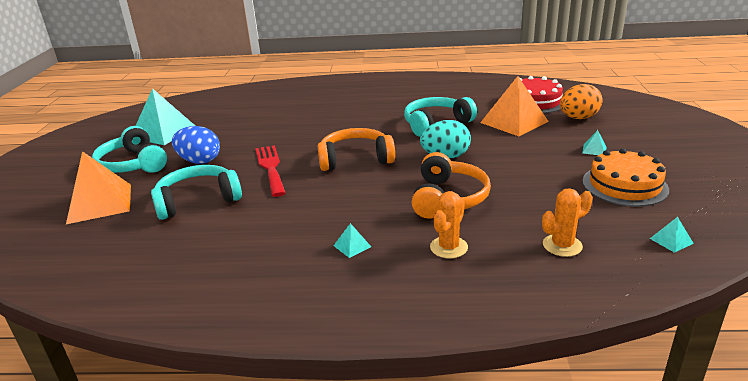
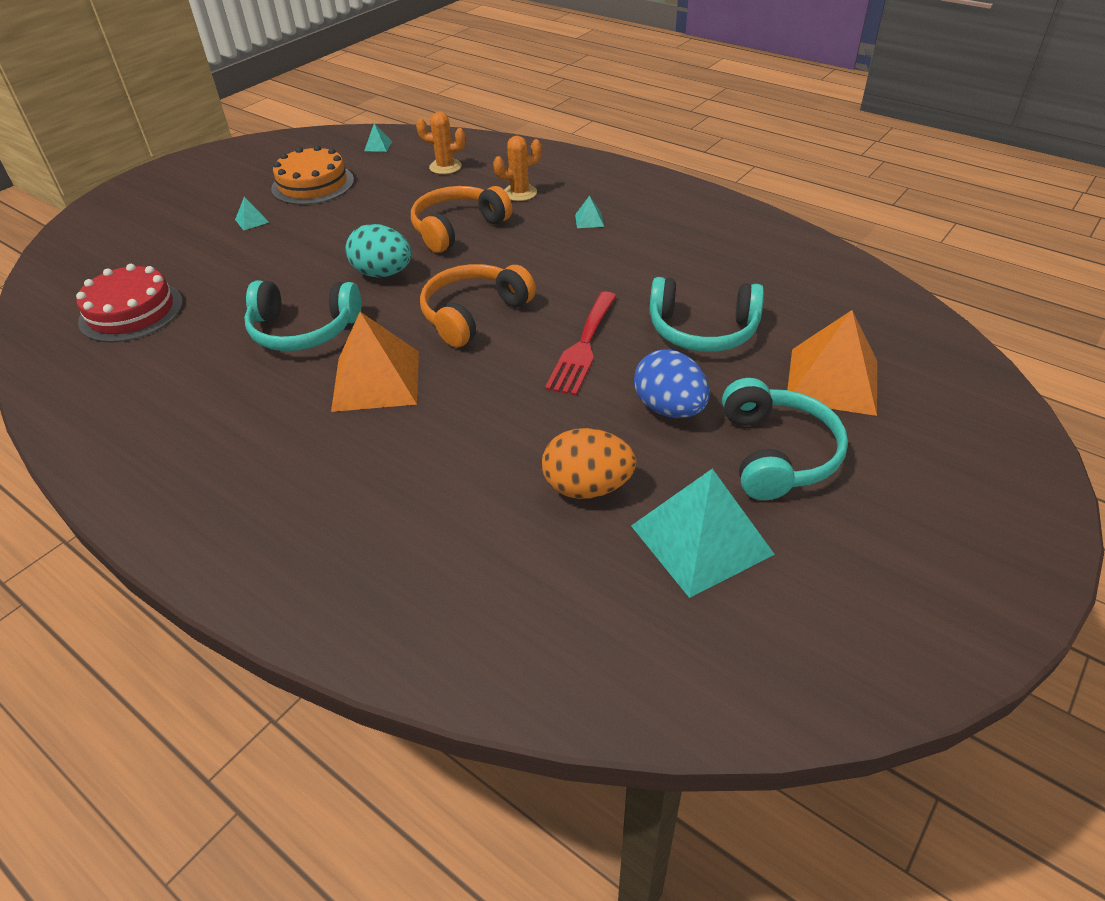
camera: 145 degrees left, 15 degrees up
orange headphones [318,128,395,171] -> orange headphones turned 105 degrees clockwise [420,264,536,348]
orange pyramid [480,76,549,136] -> orange pyramid moved to [331,312,419,412]
orange egg [560,84,603,119] -> orange egg moved to [542,428,637,499]

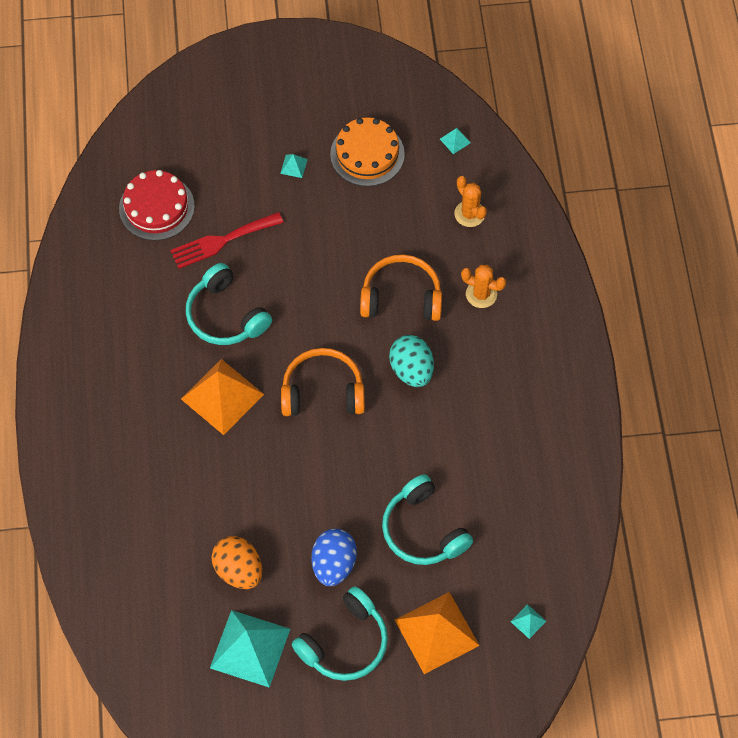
camera: 45 degrees right, 20 degrees up
turquoise egg [346,224,412,278] -> turquoise egg moved to [389,335,434,387]
red fork [545,292,617,396] -> red fork moved to [170,212,284,269]
turquoise pyramid [575,195,604,228] -> turquoise pyramid moved to [511,604,546,639]

